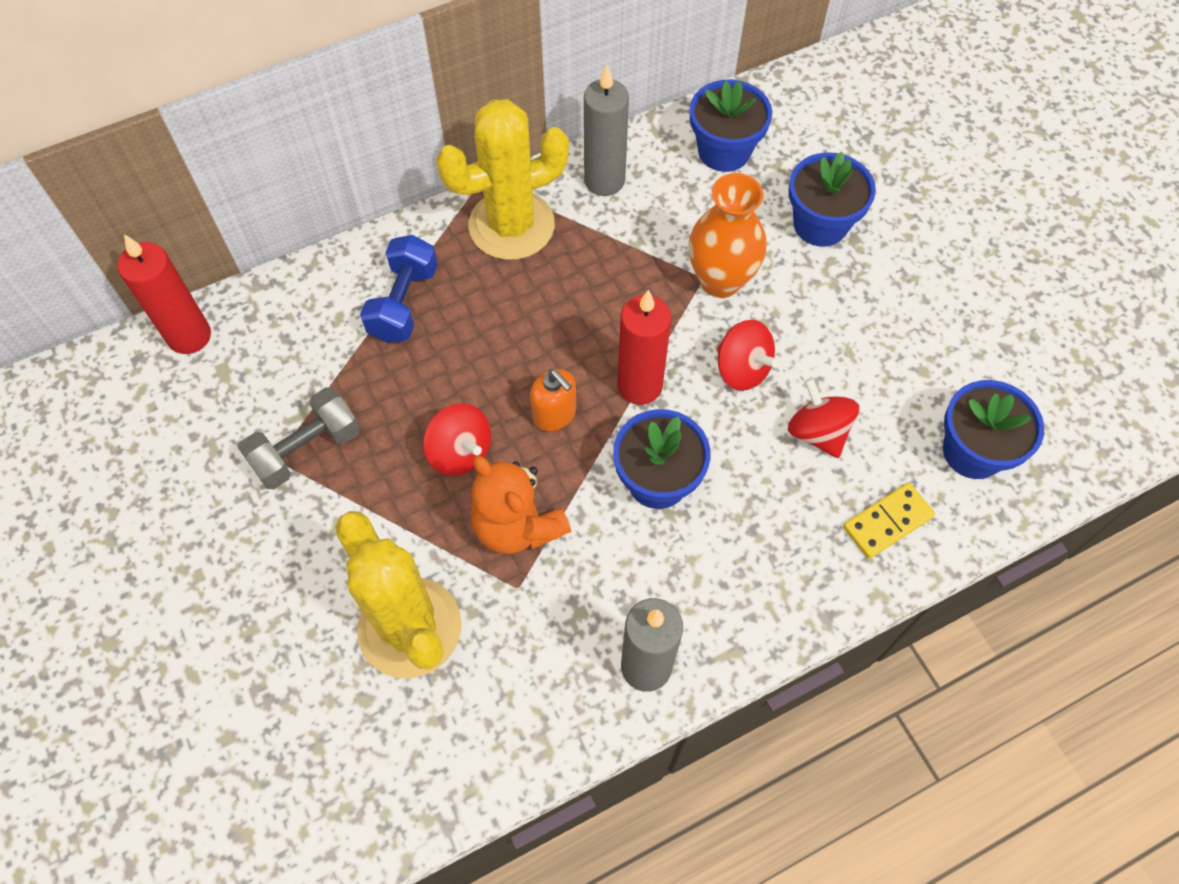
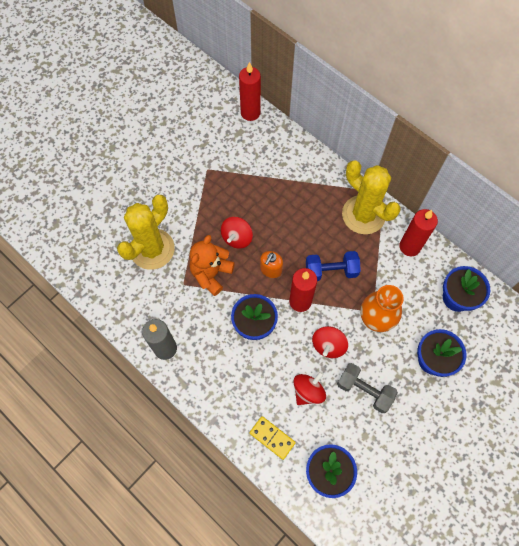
camera: 70 degrees right, 5 degrees up
grey dumbbell [238,387,360,489] -> grey dumbbell moved to [337,363,398,413]
blue dumbbell [360,235,438,343] -> blue dumbbell moved to [306,251,361,281]
grey candle [584,65,629,196] -> red candle [399,209,438,256]

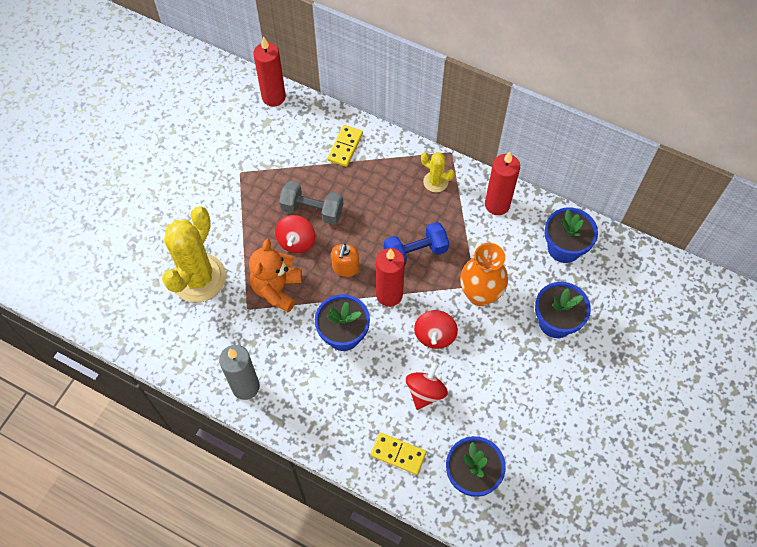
camera: 15 degrees left, 5 degrees down
grey dumbbell [337,363,398,413] -> grey dumbbell moved to [279,181,343,225]
yellow cactus [342,160,401,234] -> yellow cactus [421,152,455,192], size x0.48
none -> yellow domino [327,125,363,167]

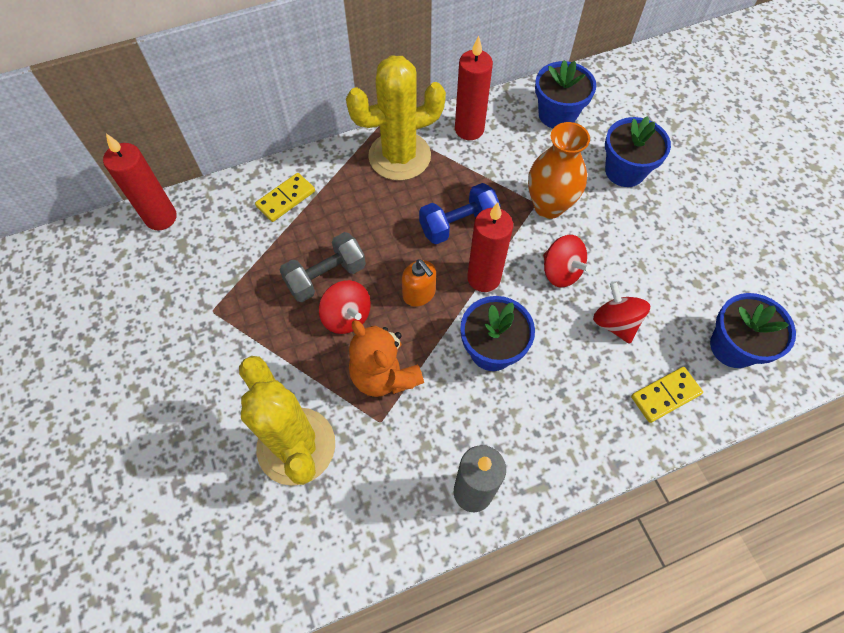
camera: 50 degrees left, 0 degrees up
yellow domino [327,125,363,167] -> yellow domino turned 75 degrees clockwise [255,173,315,222]
blue dumbbell [384,222,449,265] -> blue dumbbell turned 45 degrees clockwise [419,183,500,244]
yellow cactus [421,152,455,192] -> yellow cactus [346,55,446,181], size x2.07

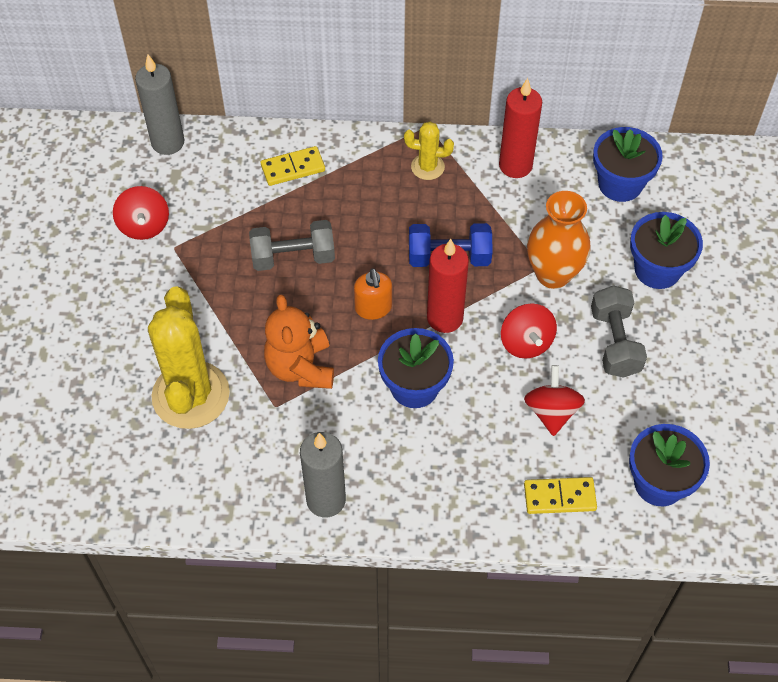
camera: 25 degrees right, 5 degrees down
red candle [103,134,177,230] -> grey candle [135,54,185,155]
red spinning top [319,280,371,334] -> red spinning top moved to [113,186,169,240]
yellow cactus [346,55,446,181] -> yellow cactus [404,122,454,180], size x0.48
none -> grey dumbbell [591,285,647,378]

